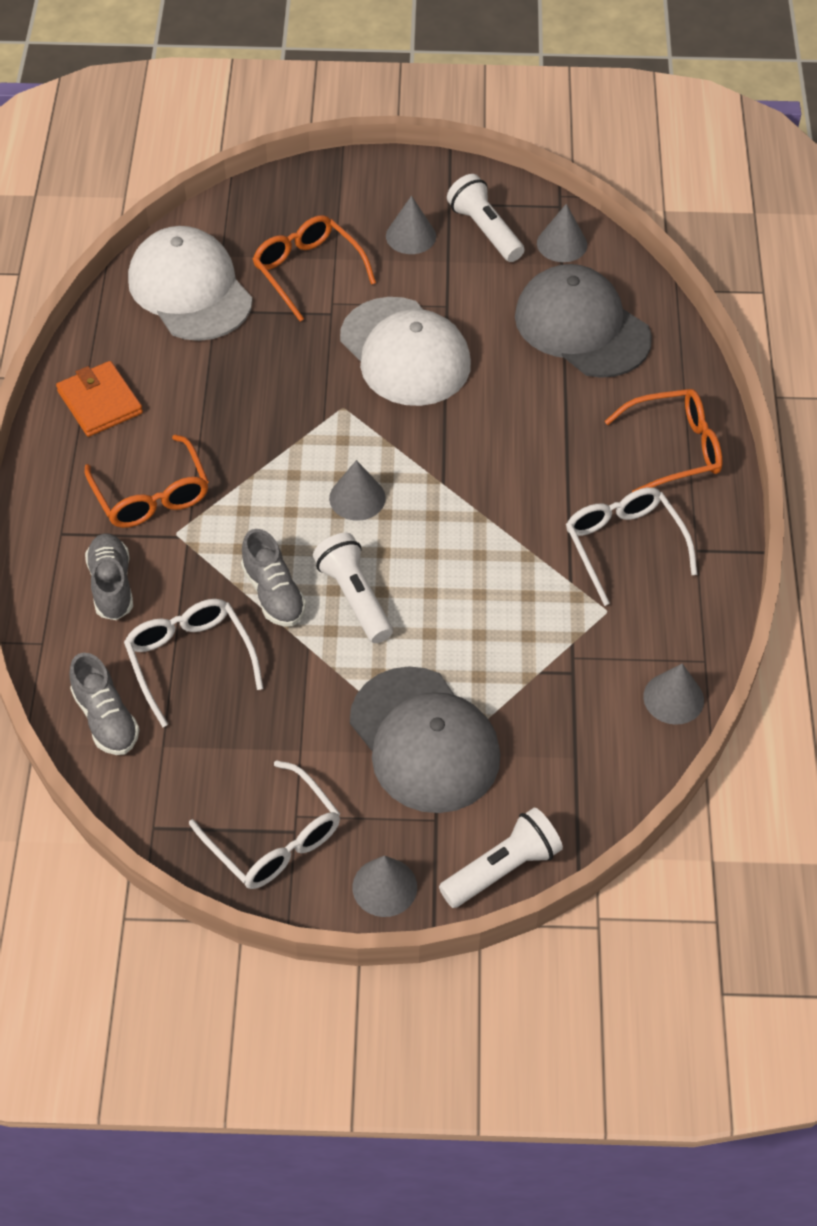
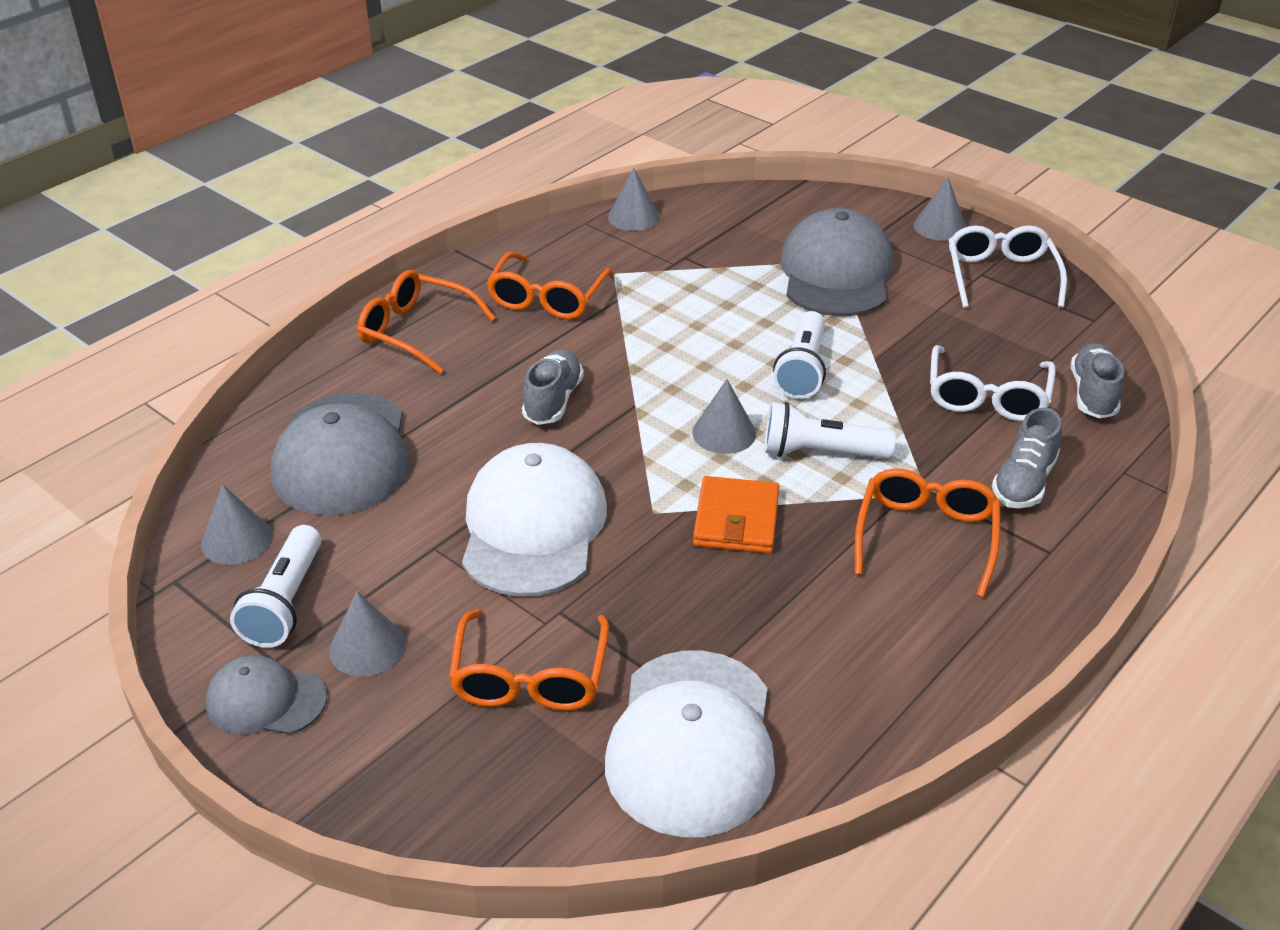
camera: 140 degrees left, 15 degrees down
orange wallet [56,361,143,437] -> orange wallet moved to [693,476,779,553]
grey shoe [241,529,306,627] -> grey shoe moved to [522,349,584,425]
white flashlight [439,808,563,908] -> white flashlight moved to [764,402,896,459]
white glasses [566,487,697,606] -> orange glasses [486,252,614,319]
none -> grey cap [206,655,327,735]

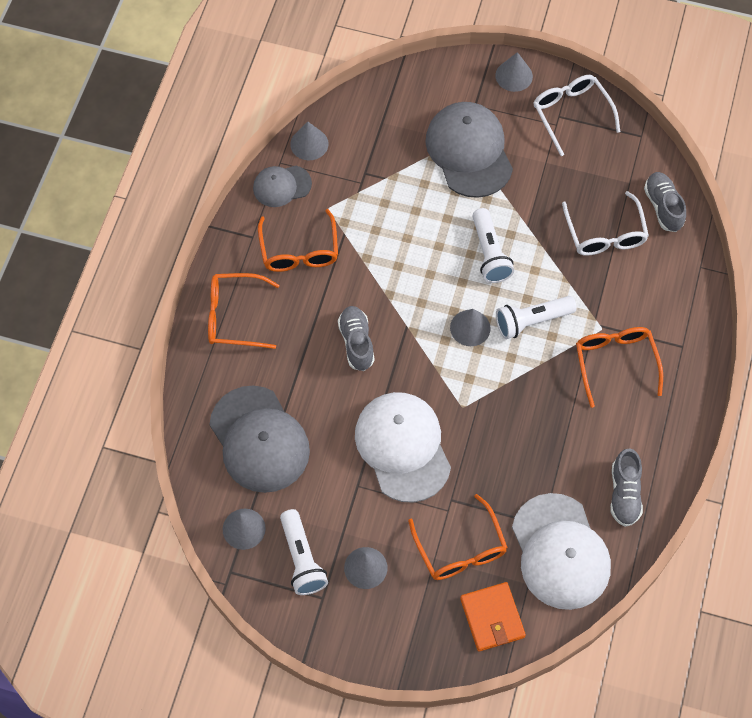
camera: 25 degrees left, 25 degrees up
grey cap [206,655,327,735] -> grey cap moved to [253,166,312,207]
orange wallet [693,476,779,553] -> orange wallet moved to [460,582,526,652]
grey shoe [992,407,1062,508] -> grey shoe moved to [610,448,643,527]

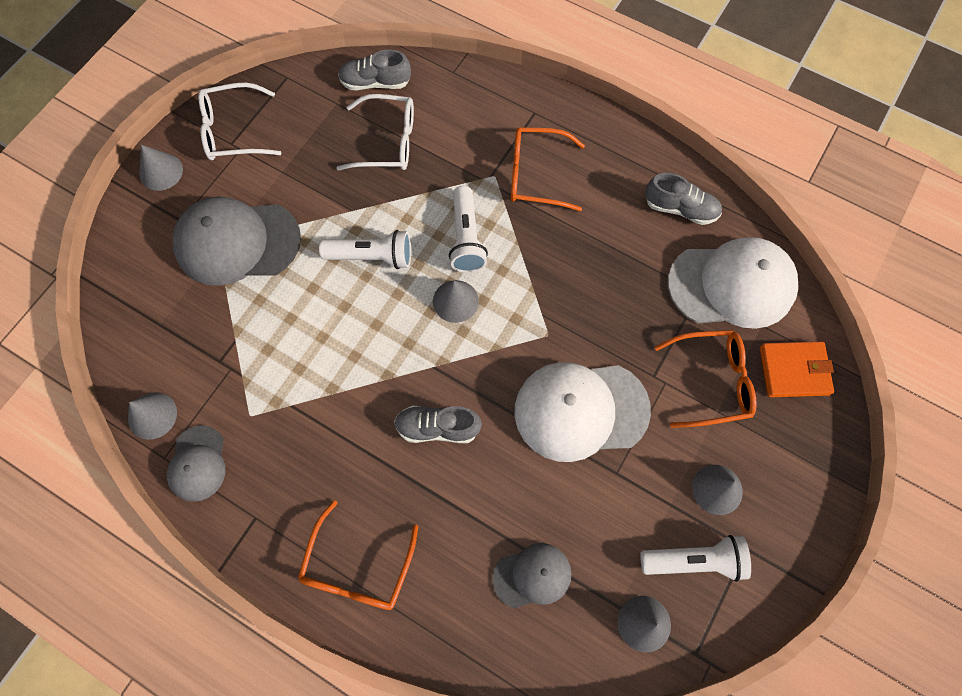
camera: 75 degrees left, 5 degrees up
grey cap [209,386,310,493] -> grey cap [492,543,572,609], size x0.55
orange glasses [258,209,338,272] -> none

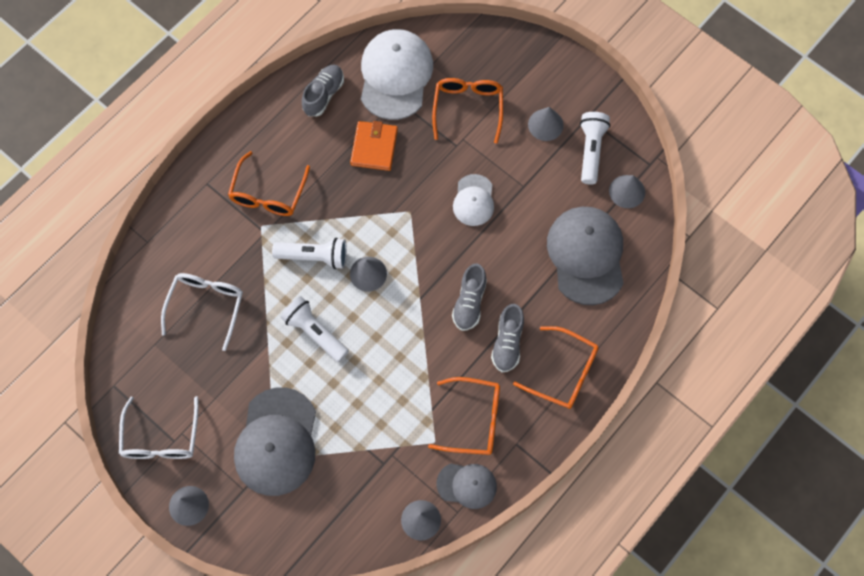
camera: 80 degrees left, 0 degrees up
white flashlight [319,230,411,269] -> white flashlight turned 60 degrees counterclockwise [281,296,349,362]
grey shoe [338,49,411,90] -> grey shoe moved to [491,304,524,372]
grey cap [492,543,572,609] -> grey cap [547,207,624,305], size x1.83
white cap [515,362,651,462] -> white cap [453,174,494,226], size x0.55
orange wallet [760,342,834,397] -> orange wallet moved to [350,121,398,171]
none -> orange glasses [428,377,500,455]

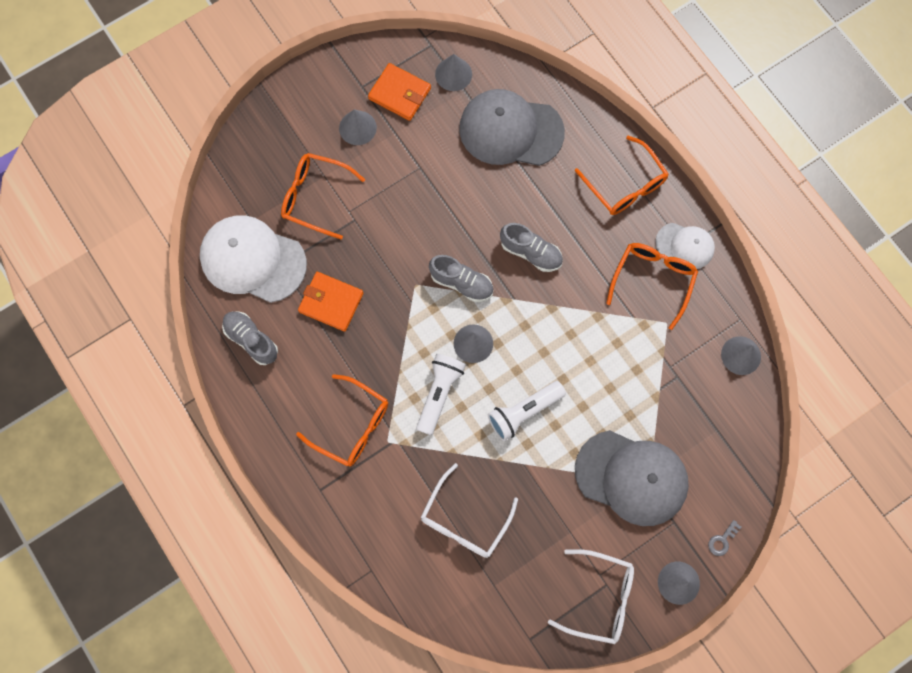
camera: 75 degrees left, 5 degrees up
white glasses [161,273,243,351] -> white glasses turned 90 degrees counterclockwise [421,463,518,558]
grey cap [437,464,497,509] -> none
white cap [453,174,494,226] -> white cap moved to [655,223,715,269]
grey shoe [491,304,524,372] -> grey shoe moved to [429,255,493,302]
orange glasses [513,326,599,409] -> orange glasses turned 105 degrees clockwise [575,136,669,215]
white flashlight [580,112,610,185] -> orange wallet [368,63,431,121]
none -> grey key [708,520,741,556]

